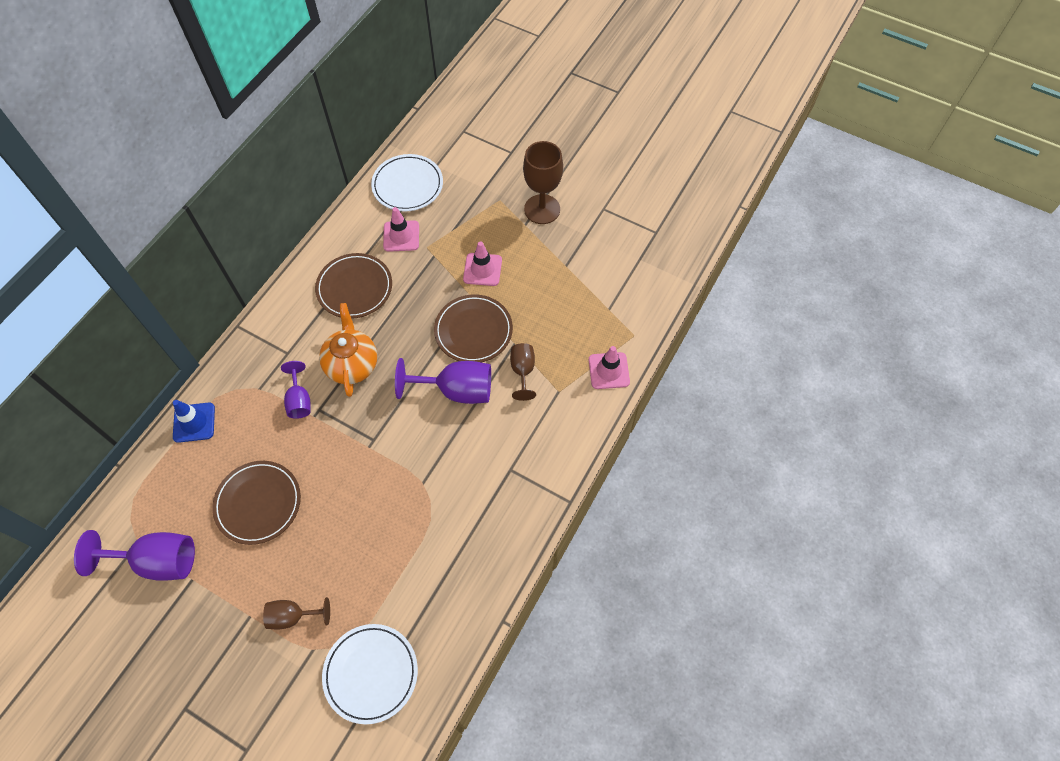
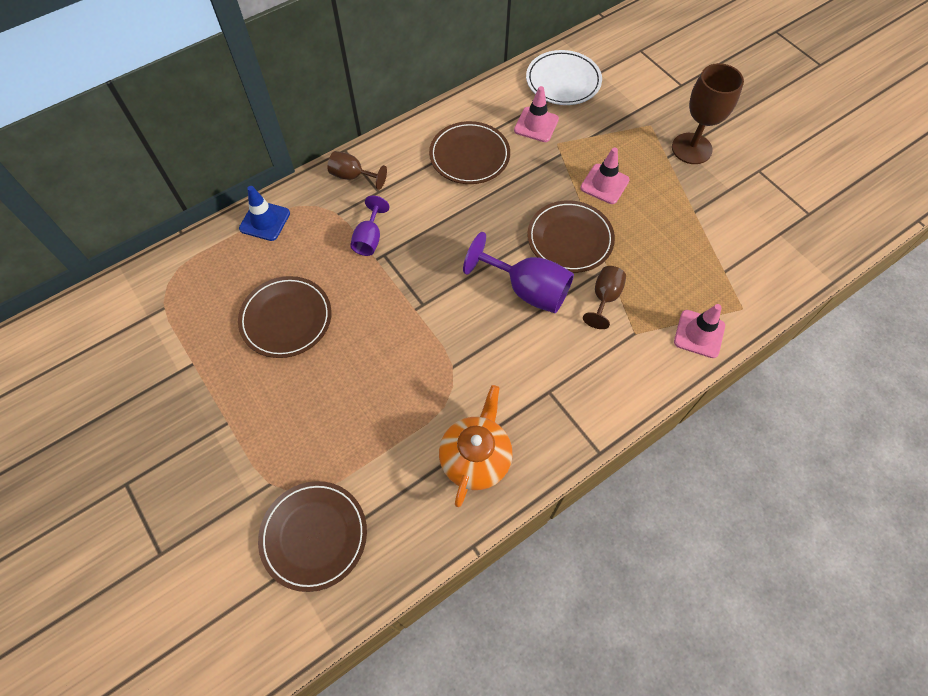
camera: 25 degrees right, 0 degrees up
purple goblet [74,530,195,581] -> none
brown goblet [263,597,330,630] -> brown goblet moved to [327,151,387,190]
orange teapot [319,303,377,397] -> orange teapot moved to [439,385,513,507]
white plate [322,624,418,724] -> brown plate [258,481,367,592]

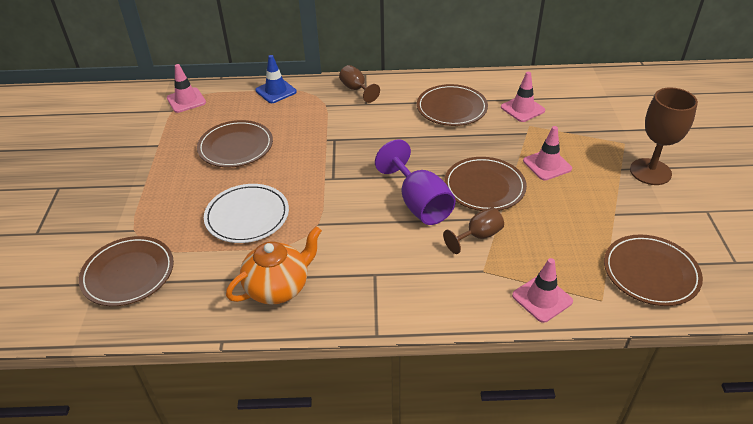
camera: 35 degrees right, 20 degrees down
purple goblet [350,196,390,256] -> none
white plate [526,50,602,105] -> white plate moved to [204,184,289,243]
none -> pink traffic cone [167,64,206,113]
none -> brown plate [604,235,703,306]

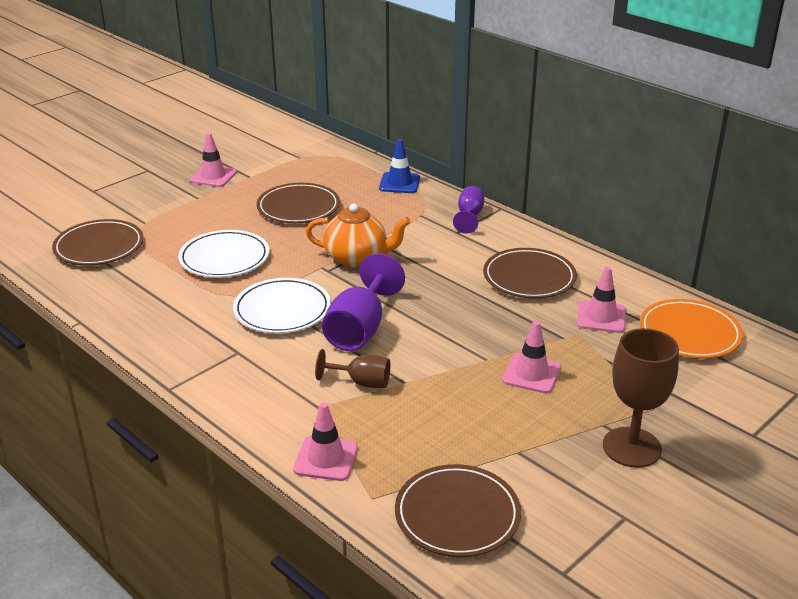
camera: 45 degrees right, 10 degrees down
pink traffic cone [167,64,206,113] -> pink traffic cone moved to [190,133,237,187]
orange teapot [226,226,322,305] -> orange teapot moved to [306,203,410,267]
brown goblet [339,65,380,103] -> purple goblet [453,186,484,234]
brown plate [444,157,527,211] -> none
none -> white plate [233,278,331,333]
none -> orange plate [640,299,743,359]

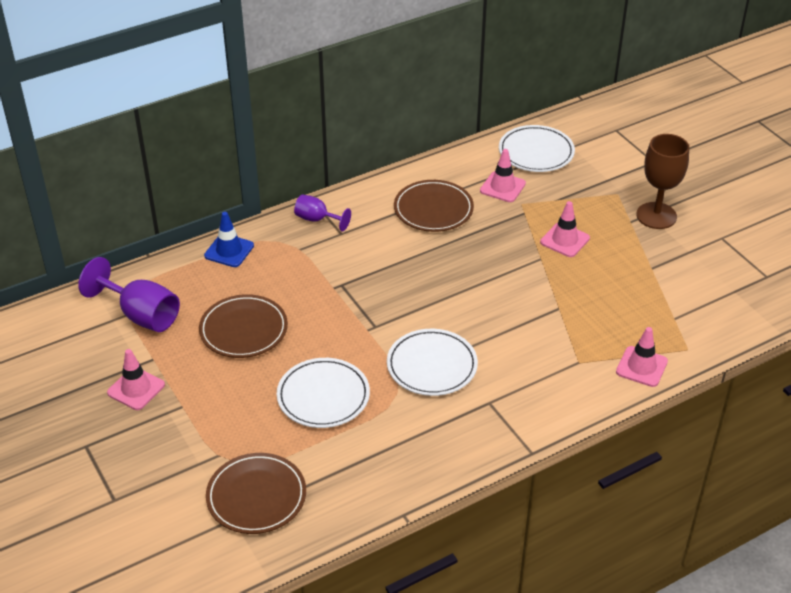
camera: 75 degrees left, 10 degrees up
orange teapot [306,203,410,267] -> none
brown goblet [315,349,391,388] -> none
purple goblet [322,253,405,351] -> purple goblet moved to [78,257,180,332]
brown plate [395,464,521,557] -> none
orange plate [640,299,743,359] -> white plate [499,125,575,172]

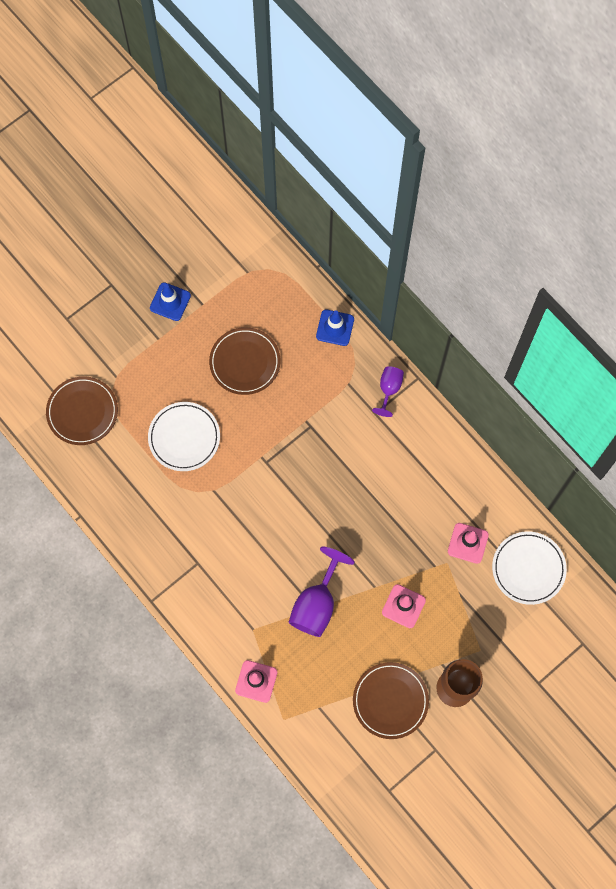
camera: 80 degrees right, 30 degrees up
purple goblet [78,257,180,332] -> purple goblet moved to [289,546,355,637]
pink traffic cone [107,349,165,410] -> blue traffic cone [150,282,191,321]
white plate [387,329,478,396] -> none
brown plate [394,180,474,232] -> brown plate moved to [353,662,429,739]

